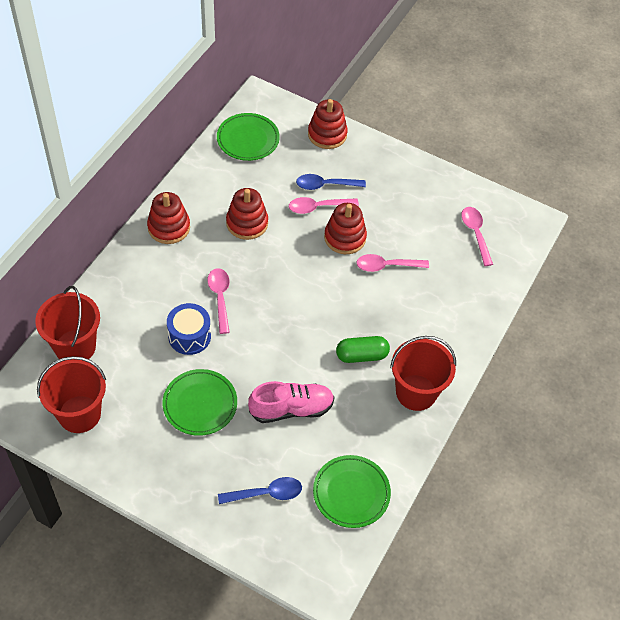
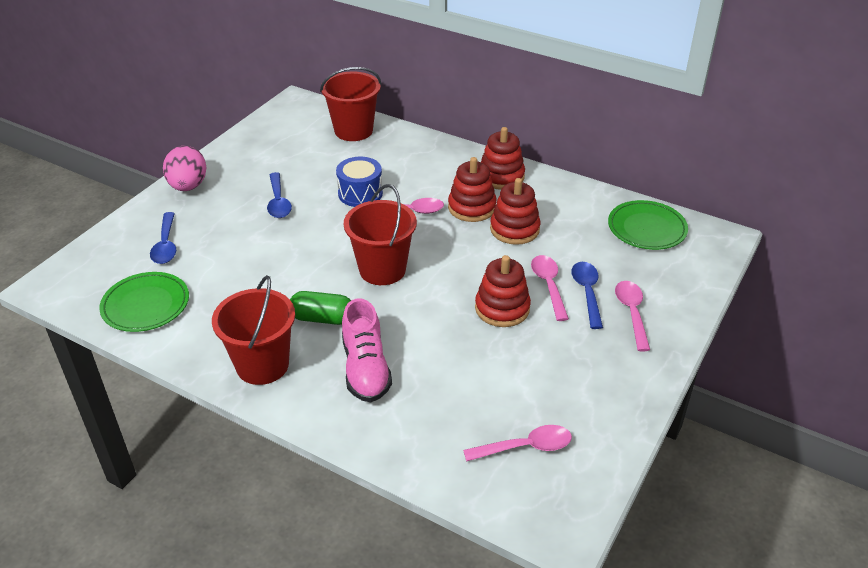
camera: 95 degrees right, 15 degrees down
red bucket [37,356,106,433] -> red bucket moved to [344,184,417,285]
green plate [163,369,237,436] -> blue spoon [267,172,292,218]
pink shoe [248,381,335,423] -> pink shoe moved to [342,298,392,402]
red stacking toy [308,99,348,149] -> red stacking toy moved to [448,157,497,222]
green capsule [336,336,390,363] -> green capsule turned 75 degrees counterclockwise [290,291,351,325]
pink spoon [356,254,429,272] -> pink spoon moved to [615,281,650,351]
none -> pink egg [163,146,207,191]

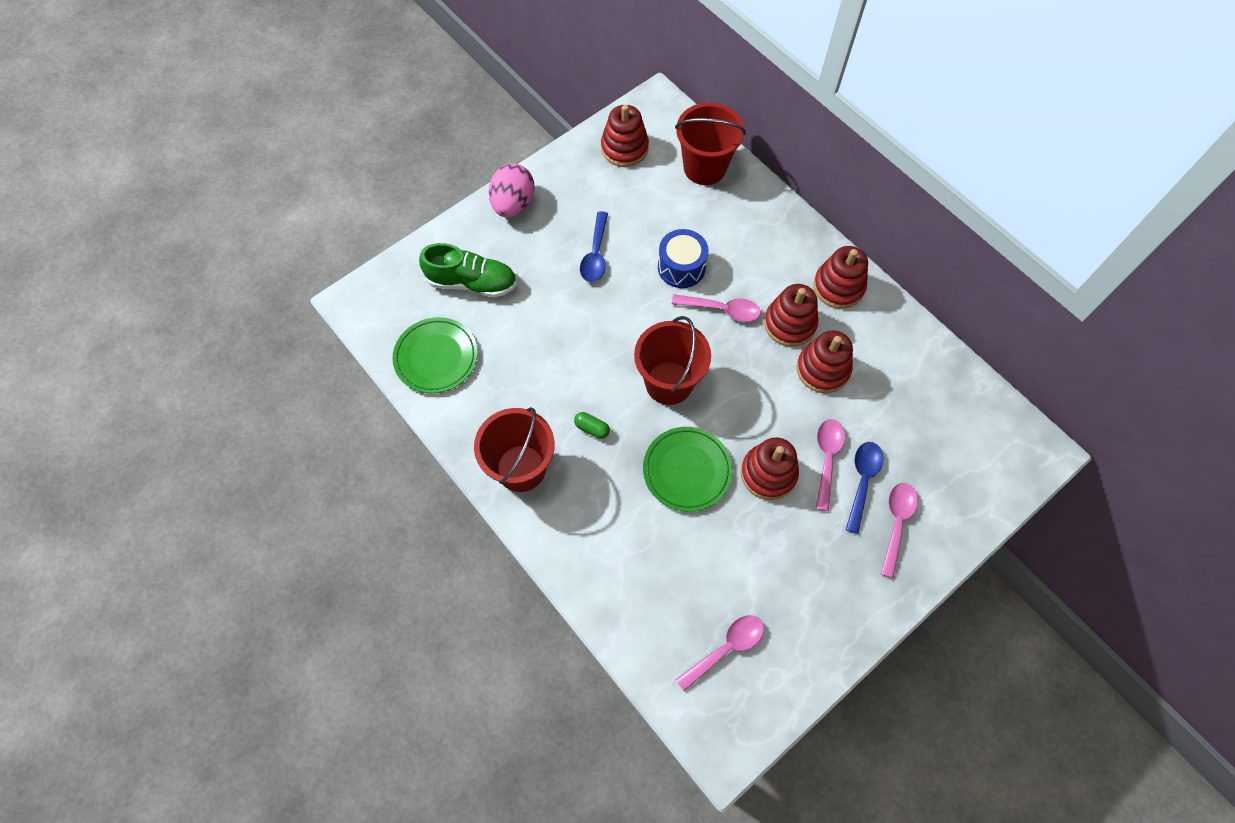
camera: 20 degrees right, 25 degrees up
blue spoon [150,212,176,264] -> green shoe [419,243,517,298]
green capsule [290,291,351,325] -> green capsule [574,412,610,439], size x0.58
pink shoe [342,298,392,402] -> none
pink spoon [463,425,572,462] -> pink spoon turned 45 degrees counterclockwise [676,615,764,691]
green plate [608,200,688,250] -> green plate moved to [643,427,733,512]
none -> red stacking toy [601,105,649,167]

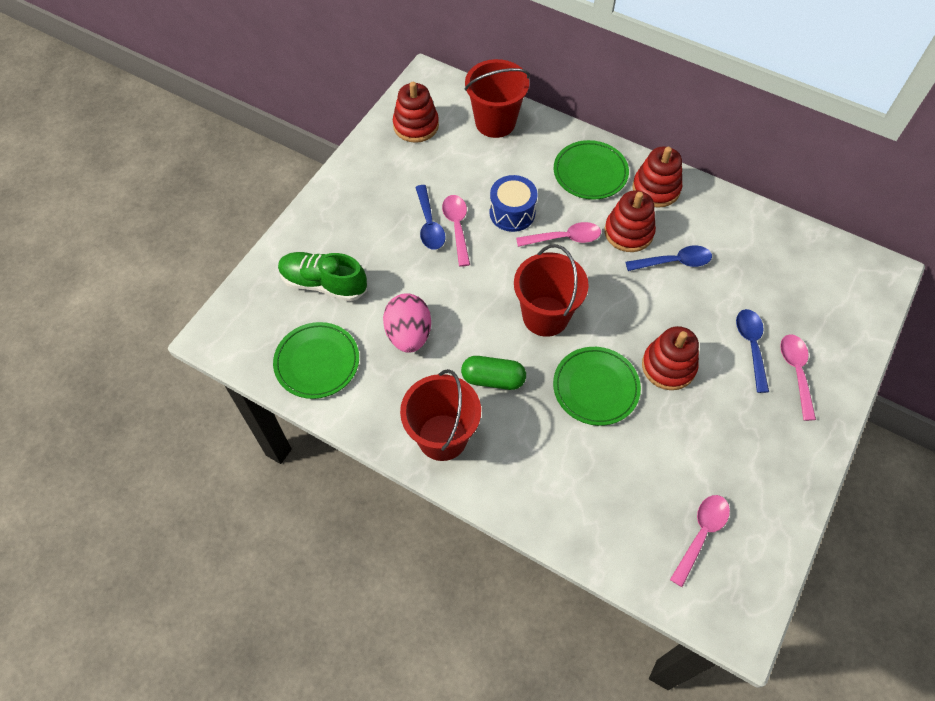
camera: 20 degrees left, 5 degrees down
green shoe [419,243,517,298] -> green shoe turned 150 degrees counterclockwise [278,252,367,302]
pink egg [489,163,534,217] -> pink egg moved to [383,293,431,353]
green capsule [574,412,610,439] -> green capsule [461,356,526,390], size x1.71
red stacking toy [796,330,853,393] -> blue spoon [626,246,712,271]
pink spoon [816,419,845,511] -> pink spoon moved to [442,195,470,267]
none -> green plate [554,140,629,200]

